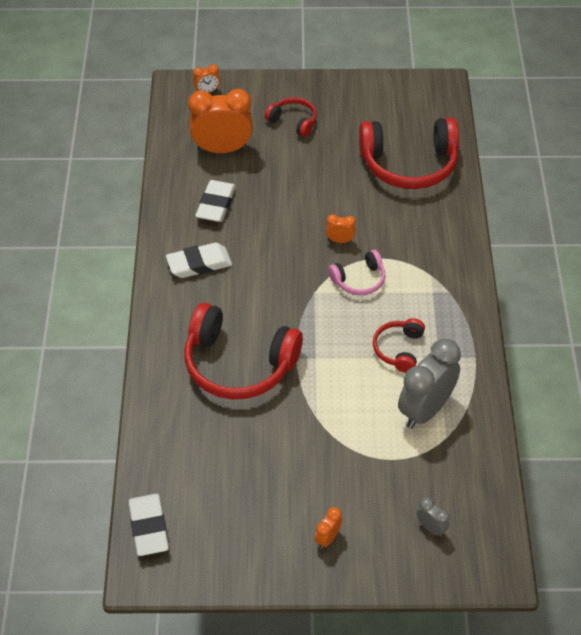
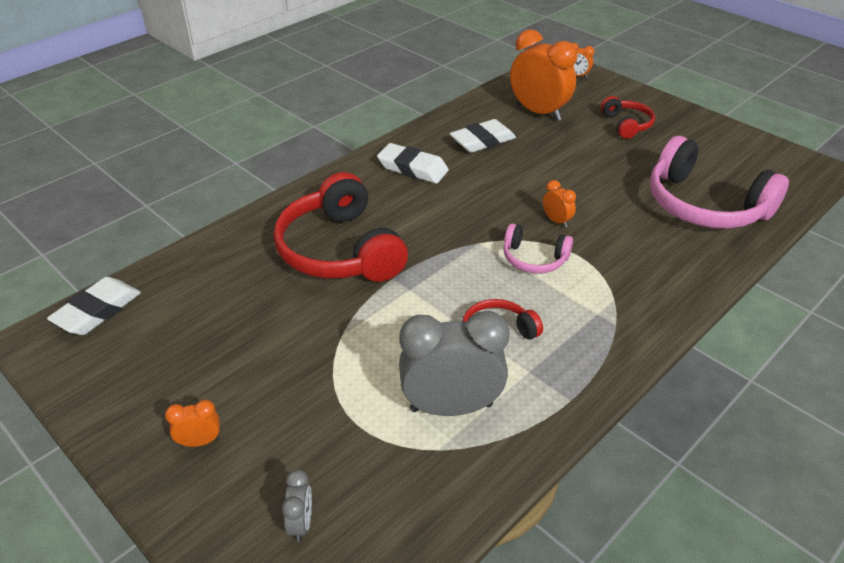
camera: 45 degrees right, 10 degrees down
red headphones [359,117,459,189] -> pink headphones [650,136,789,229]

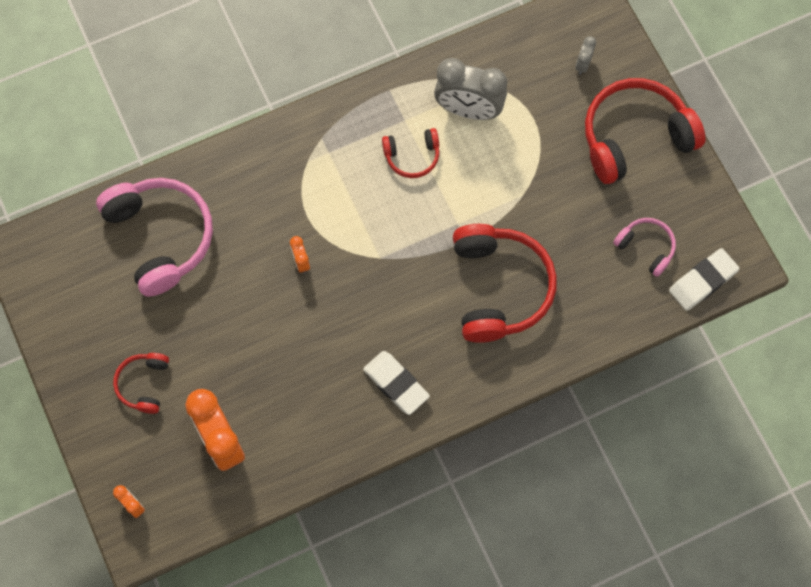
camera: 160 degrees left, 30 degrees up
orange clock [165,400,220,447] -> red headphones [585,78,705,184]
white eraser [450,119,516,153] -> none
pink headphones [503,223,573,274] -> pink headphones moved to [613,218,676,277]

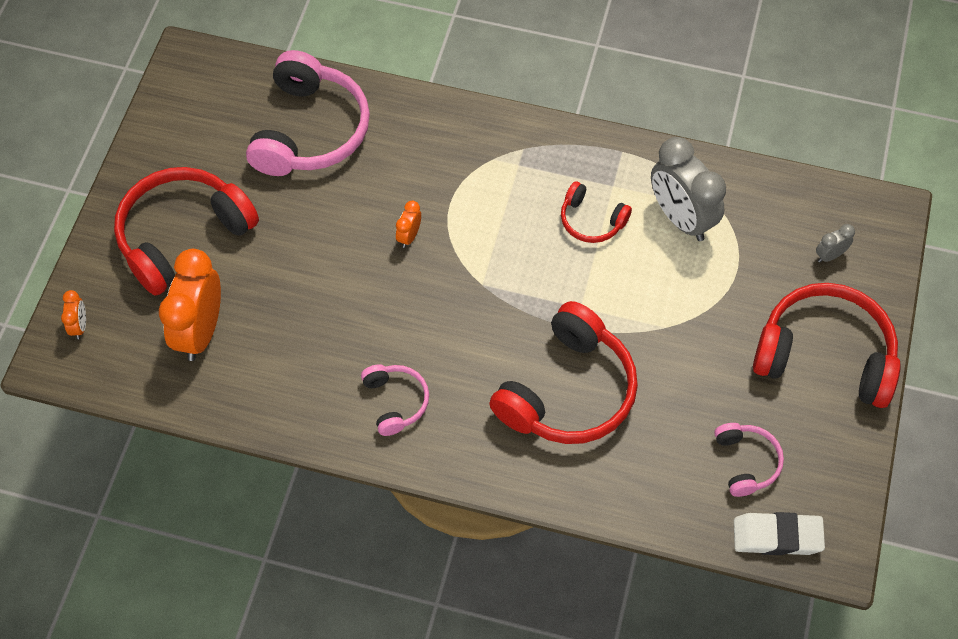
camera: 40 degrees right, 10 degrees down
red headphones [113,353,169,414] -> red headphones [114,167,259,296], size x1.98
white eraser [363,351,430,415] -> pink headphones [361,364,429,436]

